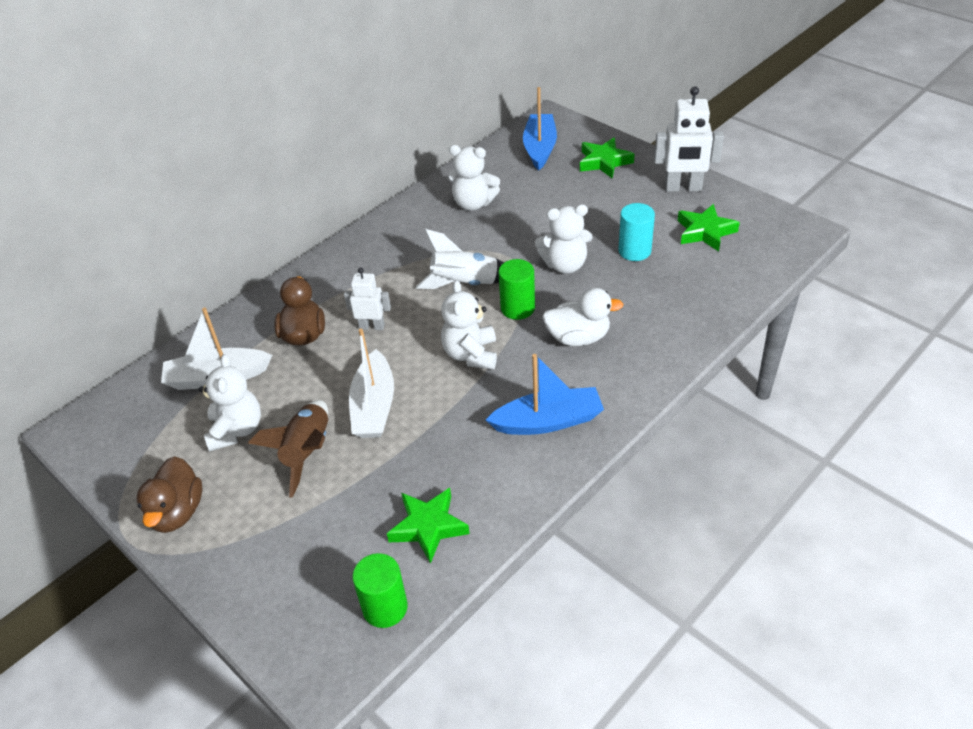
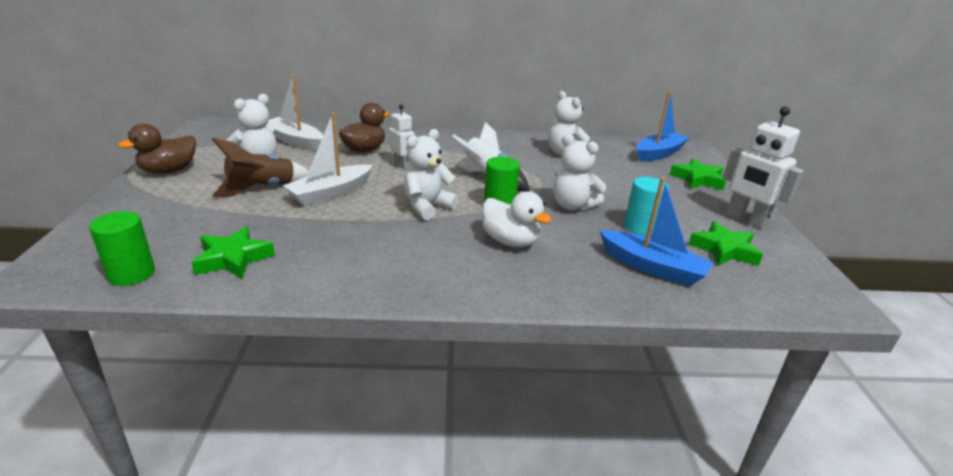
camera: 40 degrees right, 15 degrees down
blue boat [486,354,604,435] -> blue boat moved to [600,177,714,286]

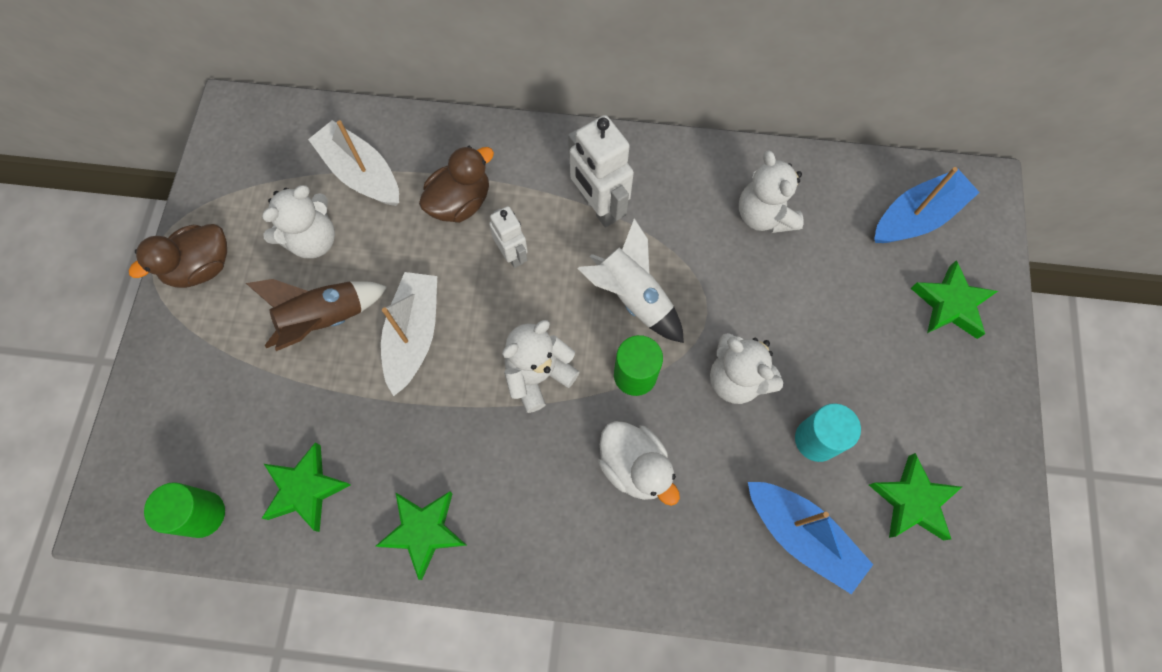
camera: 10 degrees right, 40 degrees up
white boat [283,113,373,206] -> white boat turned 135 degrees clockwise [381,272,437,396]
white robot [723,106,804,229] -> white robot moved to [568,115,634,228]
none -> green star [376,491,468,580]

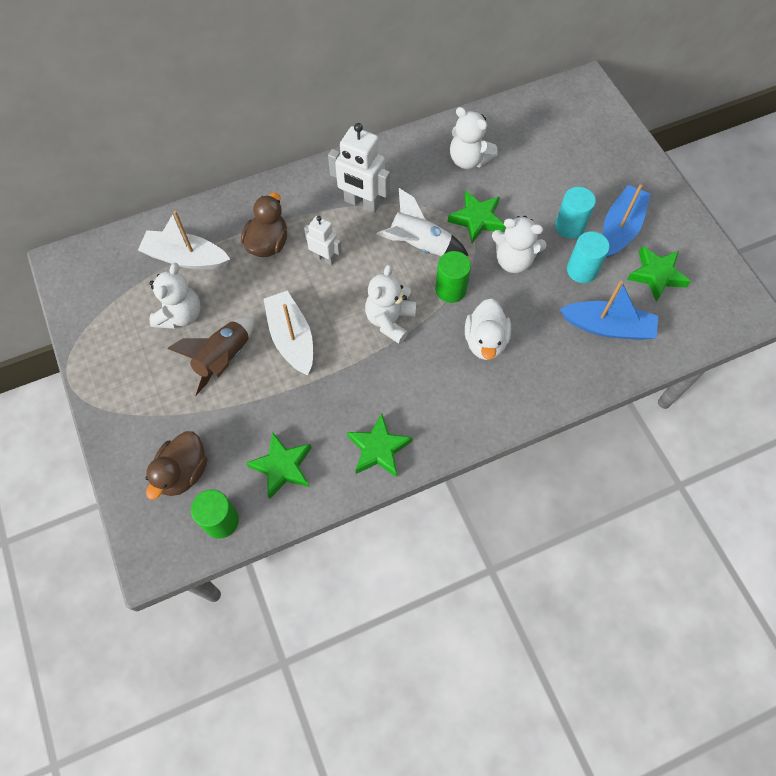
camera: 30 degrees left, 5 degrees down
brown duck [129,224,227,288] -> brown duck moved to [145,431,207,500]
white duck [598,421,680,506] -> white duck turned 75 degrees clockwise [465,299,511,360]
blue boat [874,167,980,243] -> blue boat moved to [603,184,650,258]
green star [911,260,998,339] -> green star moved to [448,190,505,243]
none -> turquoise cylinder [555,187,596,239]

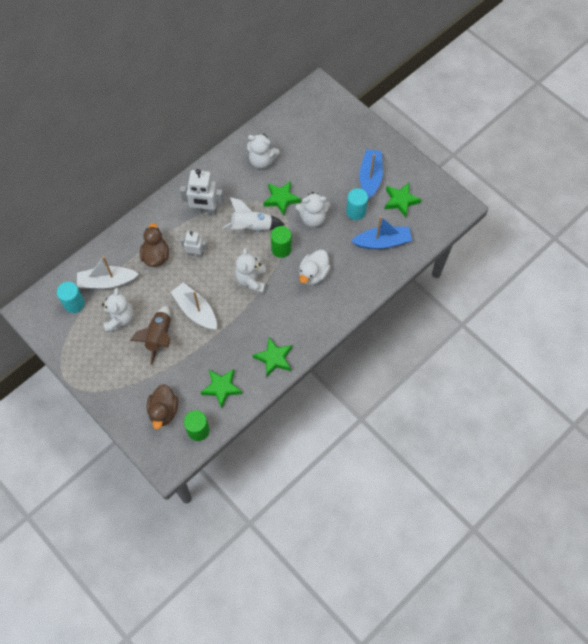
camera: 20 degrees left, 0 degrees up
white duck [465,299,511,360] -> white duck turned 45 degrees clockwise [299,250,331,285]
turquoise cylinder [555,187,596,239] -> turquoise cylinder moved to [57,282,85,313]

